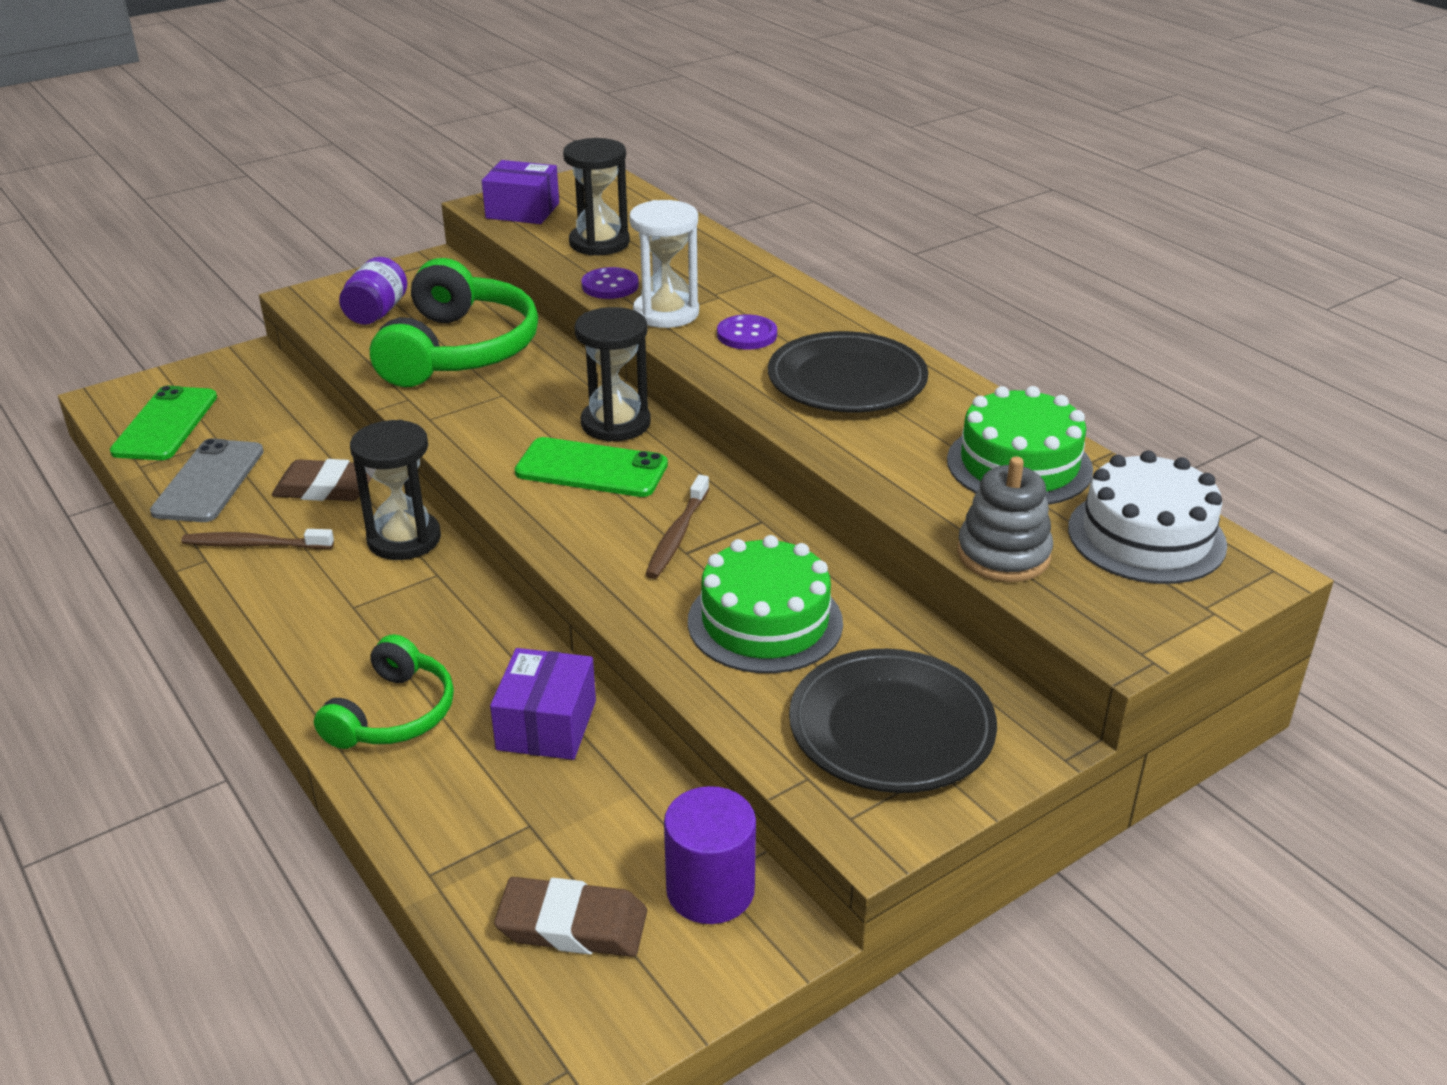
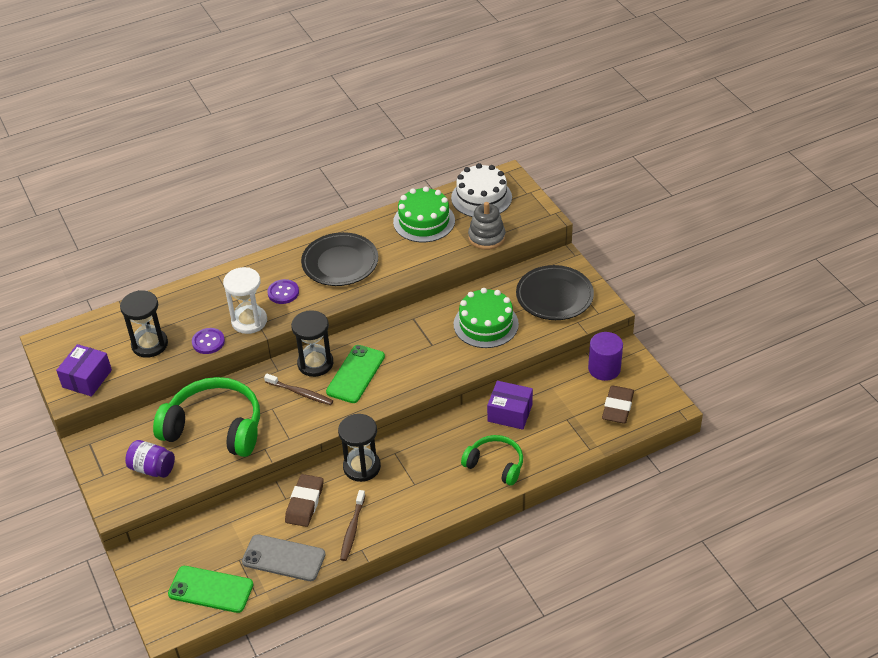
camera: 80 degrees left, 10 degrees up
brown toothbrush [645,475,709,579] -> brown toothbrush moved to [264,374,333,405]

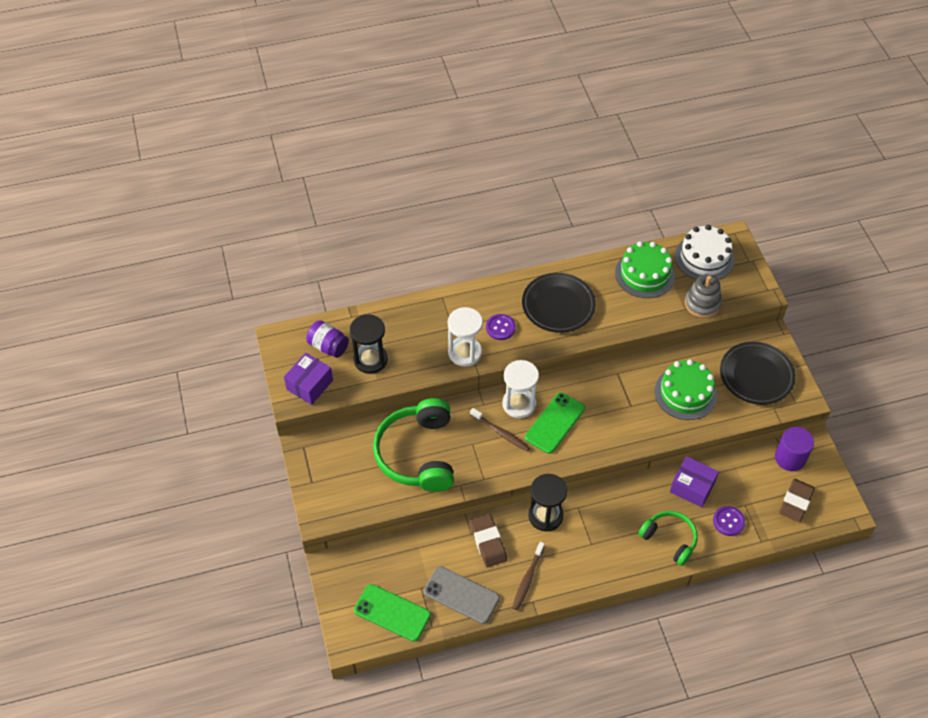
camera: 10 degrees right, 10 degrees up
purple jar [125,440,175,478] -> purple jar moved to [306,320,349,358]
green headphones [153,377,260,457] -> green headphones turned 120 degrees counterclockwise [373,398,454,492]
purple button [192,328,225,354] -> purple button moved to [713,506,745,536]
brown eraser [285,474,324,527] -> brown eraser turned 45 degrees counterclockwise [470,514,507,567]
black hourglass [291,310,333,377] -> white hourglass [502,360,539,418]

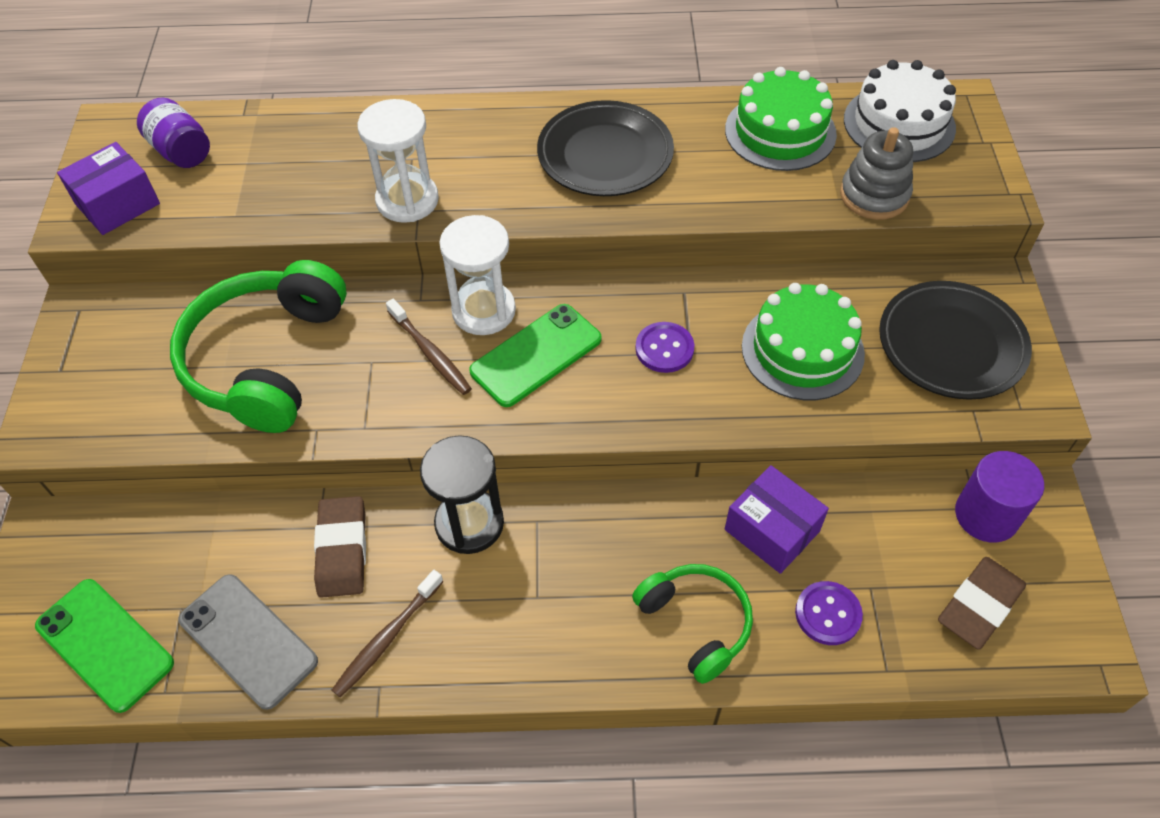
camera: 15 degrees right, 0 degrees up
black hourglass [350,314,388,374] -> none
purple button [486,314,516,340] -> purple button moved to [635,322,695,373]

